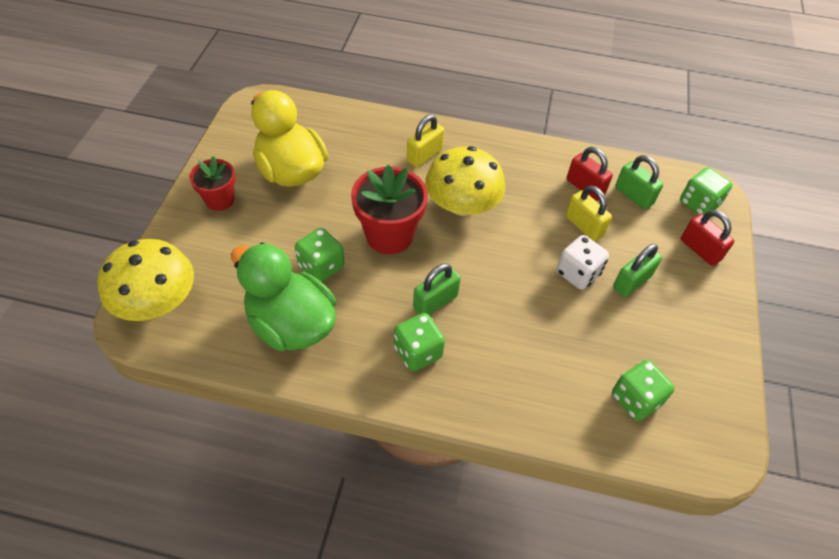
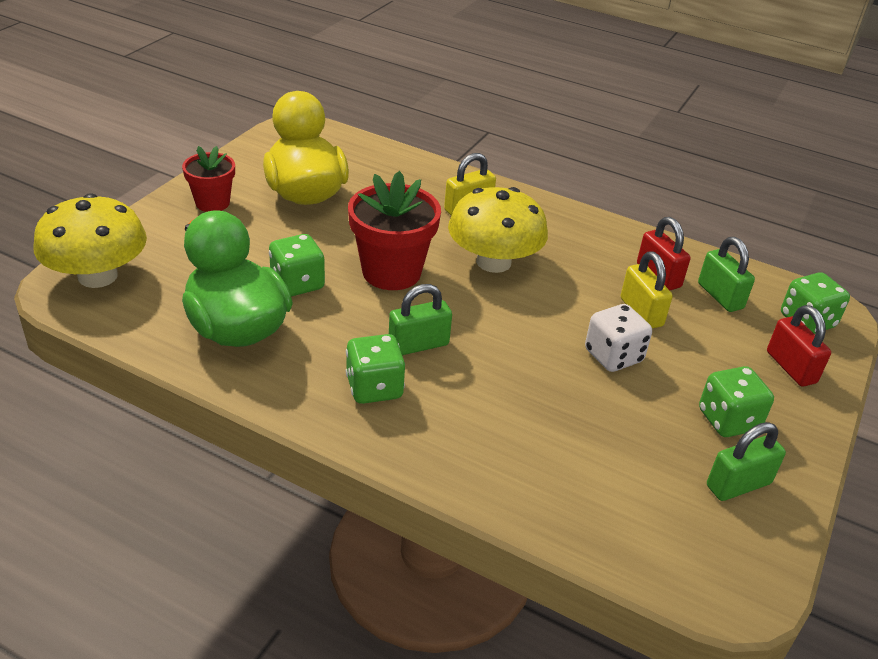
camera: 15 degrees right, 15 degrees down
green dice [612,360,675,421] -> green dice moved to [699,366,774,437]
green padlock [613,244,662,297] -> green padlock moved to [707,422,786,501]

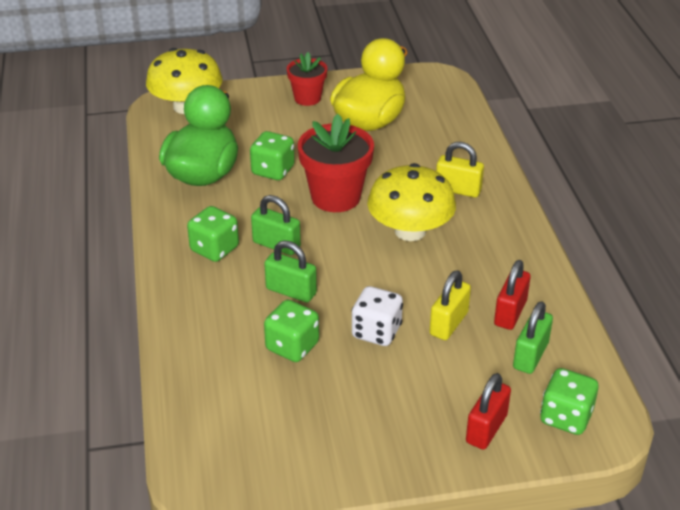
camera: 55 degrees right, 0 degrees up
green dice [699,366,774,437] -> green dice moved to [264,300,319,362]
green padlock [707,422,786,501] -> green padlock moved to [264,240,317,303]

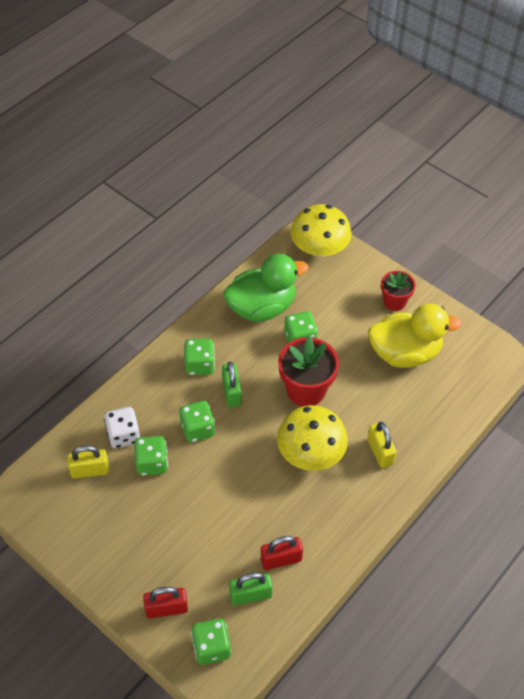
camera: 50 degrees right, 15 degrees up
green padlock [264,240,317,303] -> green dice [179,401,215,442]
white dice [352,286,403,346] -> white dice moved to [104,407,140,448]
yellow padlock [429,270,471,340] -> yellow padlock moved to [67,445,109,479]

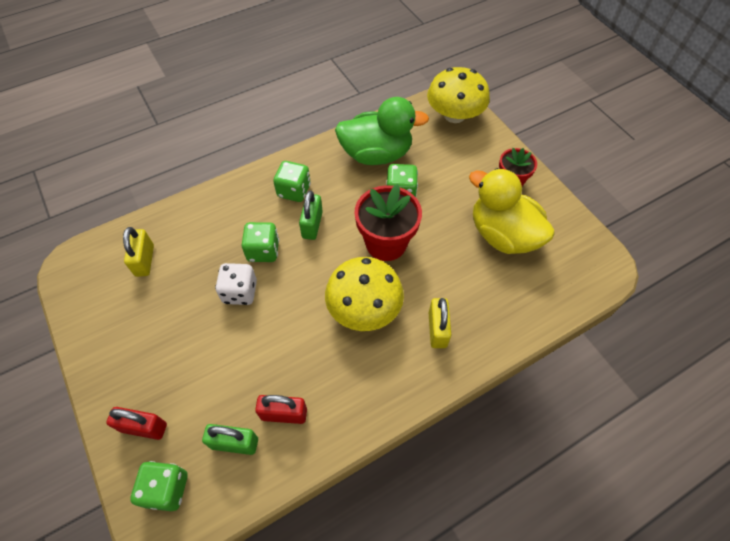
camera: 20 degrees right, 5 degrees up
yellow padlock [67,445,109,479] -> yellow padlock turned 75 degrees clockwise [123,227,154,277]
white dice [104,407,140,448] -> white dice moved to [215,263,257,305]
green dice [134,436,168,476] -> none
yellow duck [368,303,462,368] -> yellow duck turned 150 degrees counterclockwise [469,168,555,254]

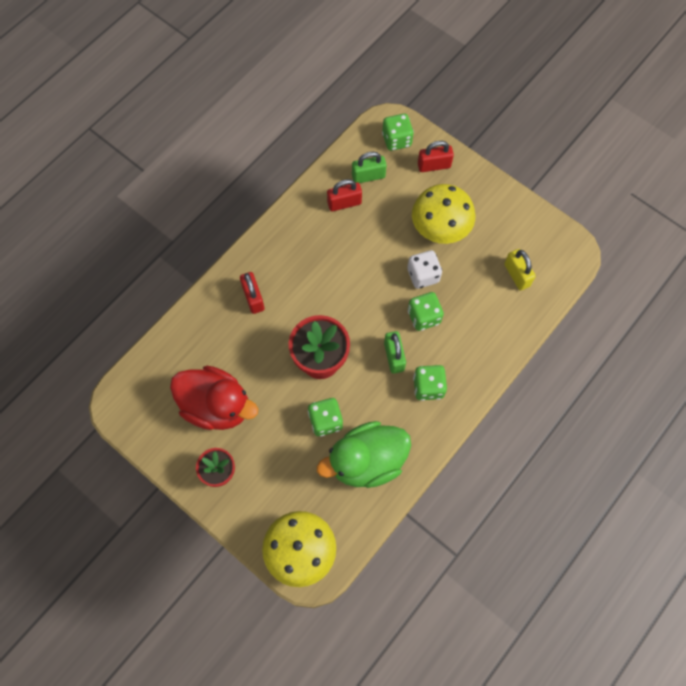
camera: 160 degrees right, 10 degrees up
yellow mushroom [325,257,404,331] -> yellow mushroom moved to [412,184,475,244]
yellow padlock [429,298,451,348] -> red padlock [240,272,265,314]
yellow duck [469,168,555,254] -> red duck [170,366,258,430]

